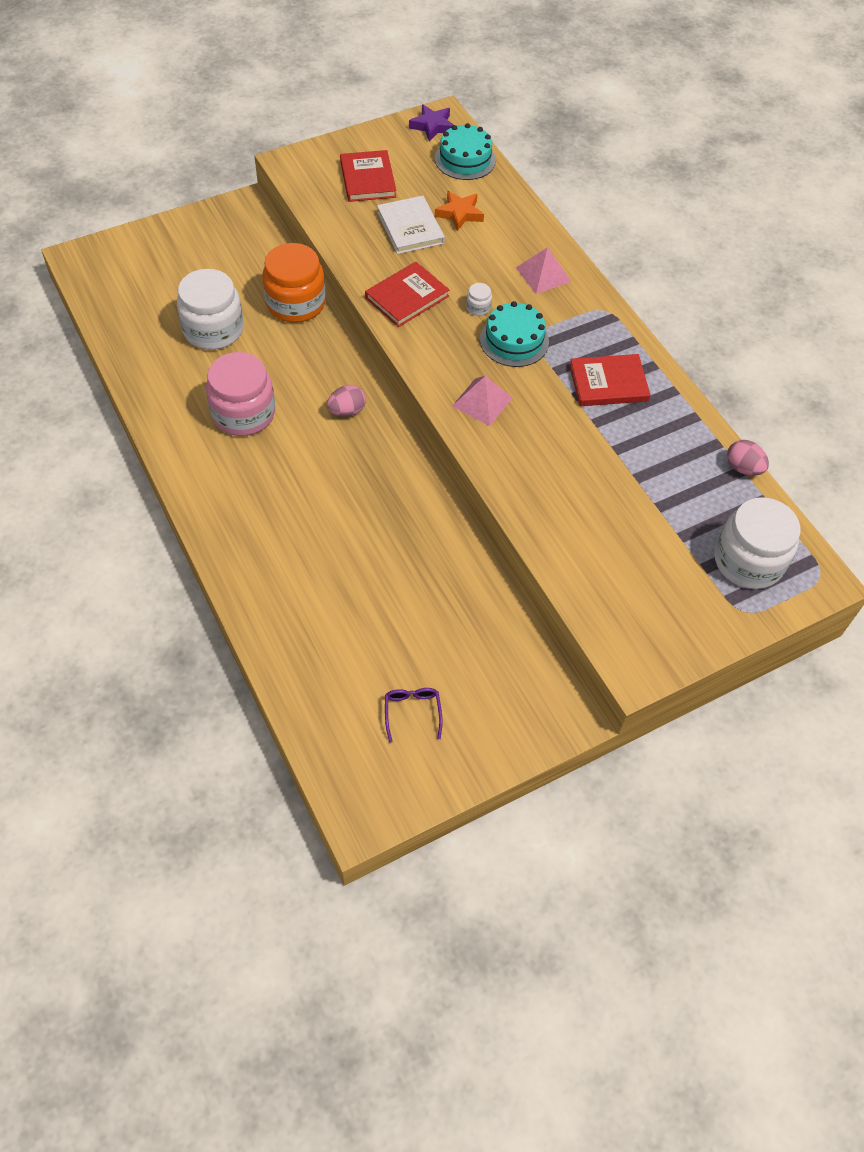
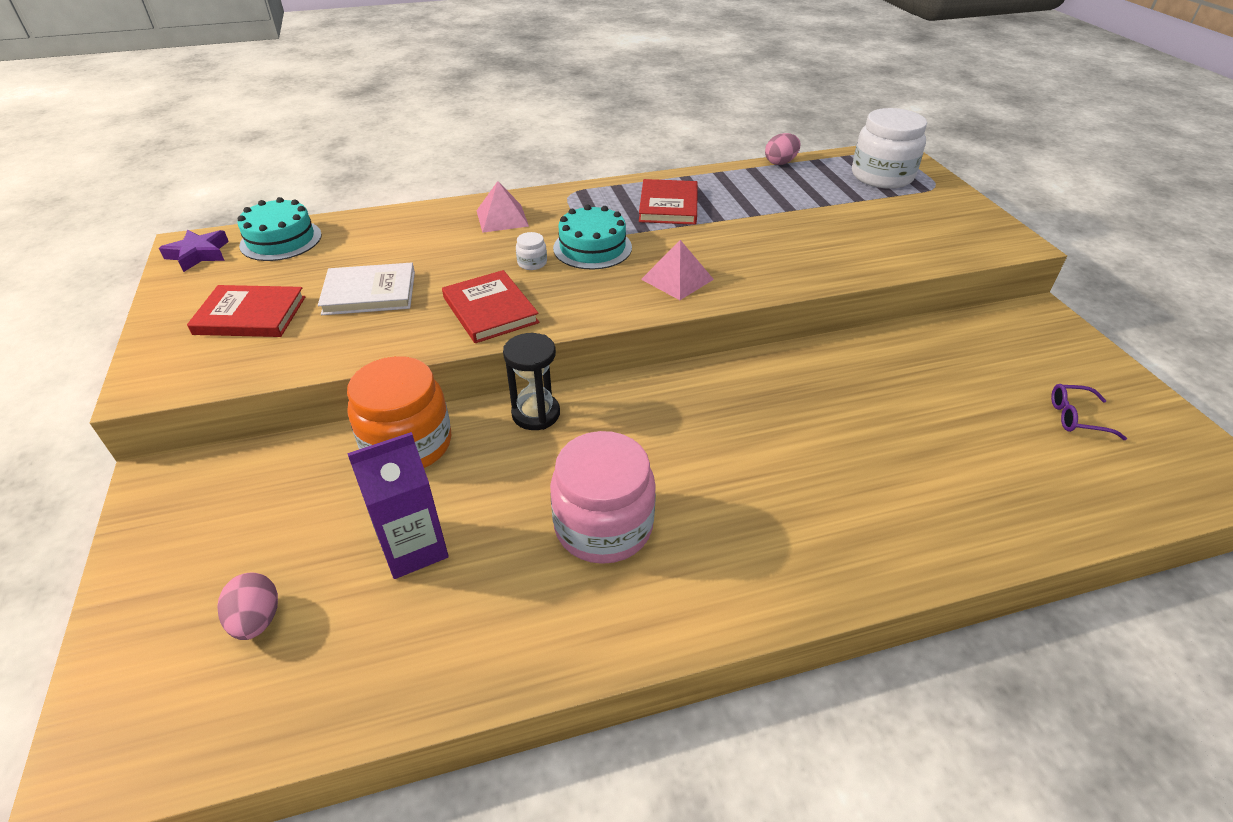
camera: 75 degrees left, 15 degrees down
white jar [177,269,244,350] -> purple carton [347,432,449,579]
pink egg [327,385,366,417] -> pink egg moved to [217,573,278,640]
orange star [435,191,484,231] -> none
none -> black hourglass [503,333,560,430]

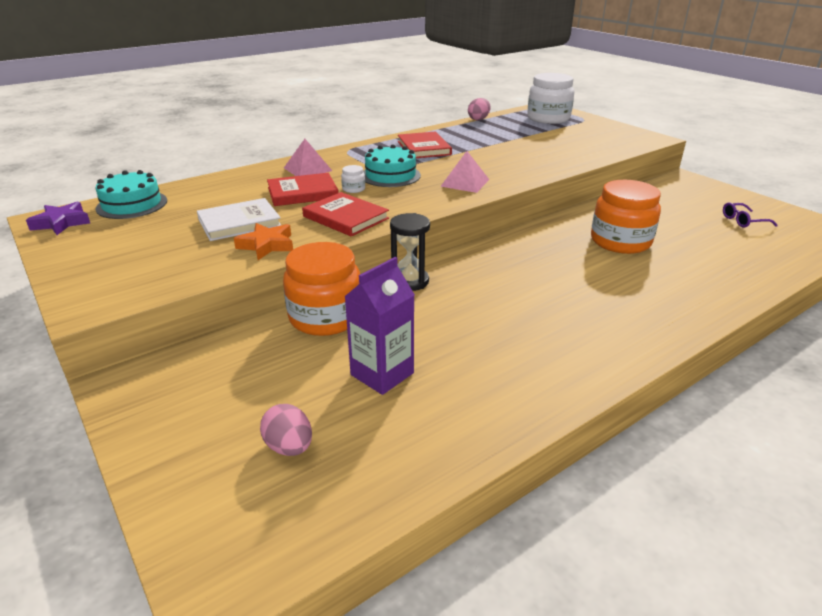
camera: 20 degrees left, 10 degrees down
red book [187,285,306,337] -> red book moved to [267,173,339,206]
pink jar [550,431,656,564] -> none
none -> orange star [234,223,293,260]
none -> orange jar [591,180,661,254]

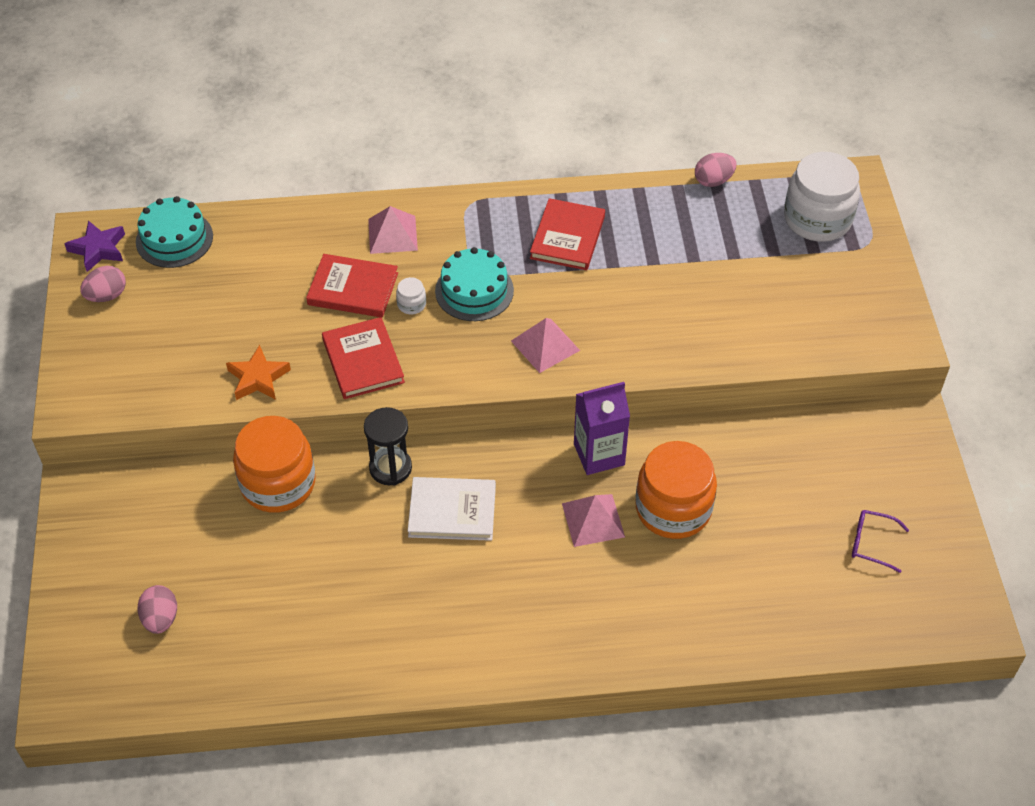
camera: 30 degrees right, 20 degrees up
white book [197,198,281,241] -> white book moved to [408,477,496,541]
purple carton [344,257,415,395] -> purple carton moved to [574,382,630,475]
none -> pink egg [80,266,126,302]
none -> pink pyramid [562,494,625,547]

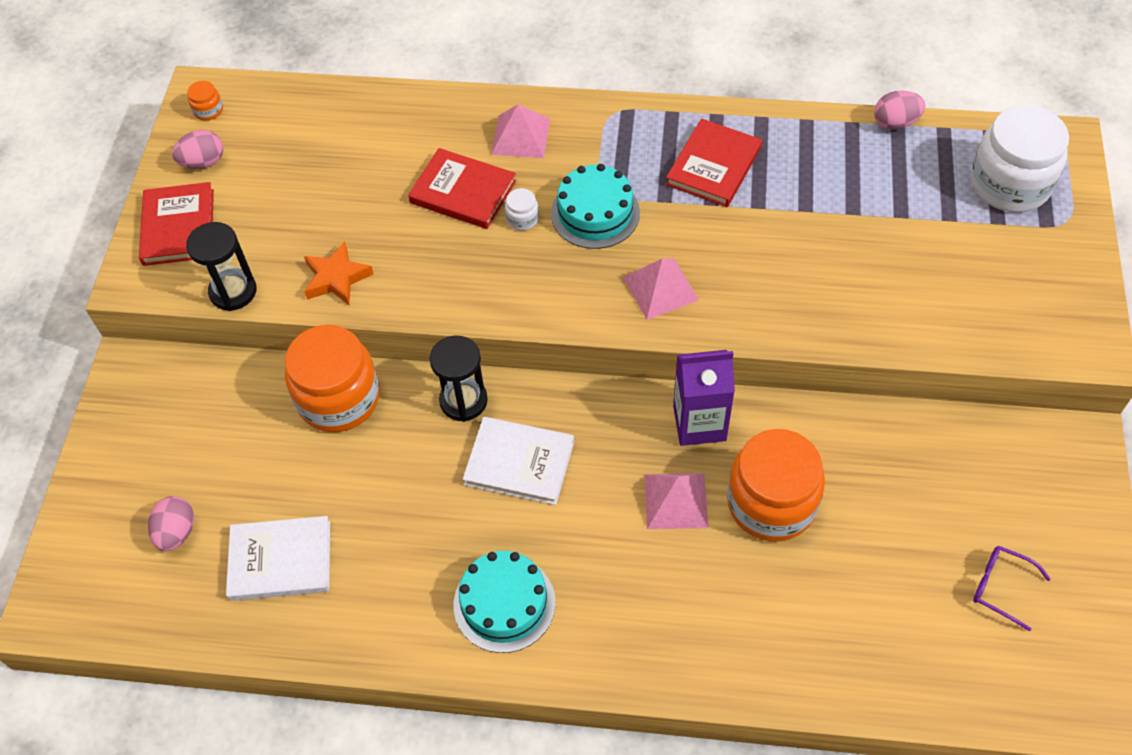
camera: 15 degrees right, 5 degrees up
purple star [64,220,125,272] -> orange jar [187,81,223,121]
turquoise cake [136,196,213,268] -> turquoise cake moved to [454,551,556,653]
red book [322,317,405,399] -> red book moved to [139,182,214,266]
none -> black hourglass [186,222,257,311]
none -> white book [226,516,330,601]

